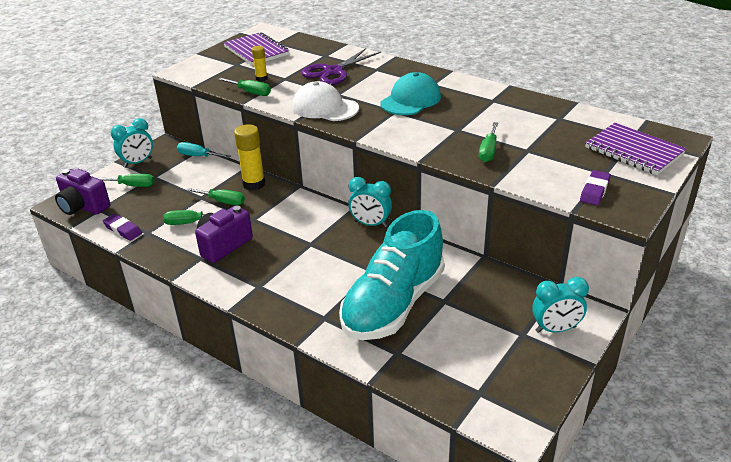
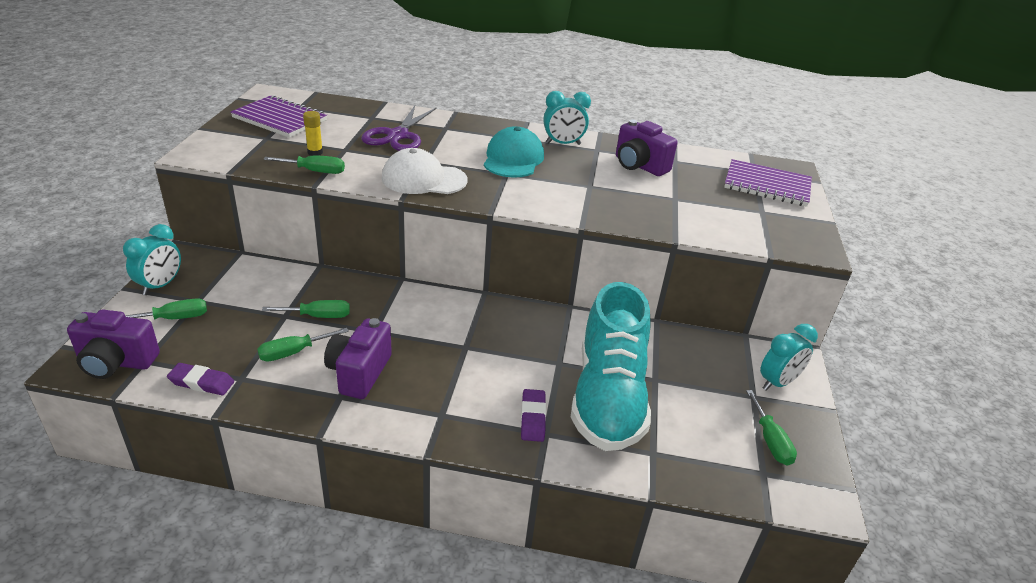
camera: 30 degrees left, 0 degrees up
turquoise screwdriver [177,142,230,158] -> none
yellow glue stick [234,124,265,191] -> none
turquoise clock [348,177,392,228] -> turquoise clock moved to [544,91,591,145]
green screwdriver [479,122,498,162] -> green screwdriver moved to [746,390,797,466]
purple eraser [580,170,611,205] -> purple eraser moved to [521,389,546,442]
none -> purple camera [616,119,678,176]

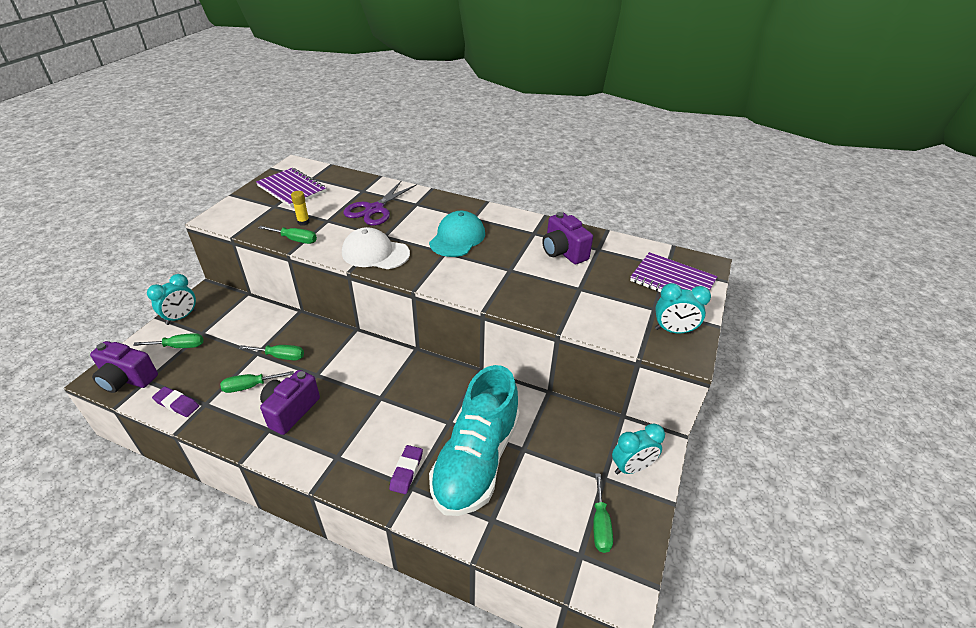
camera: 15 degrees right, 5 degrees up
turquoise clock [544,91,591,145] -> turquoise clock moved to [655,283,711,333]

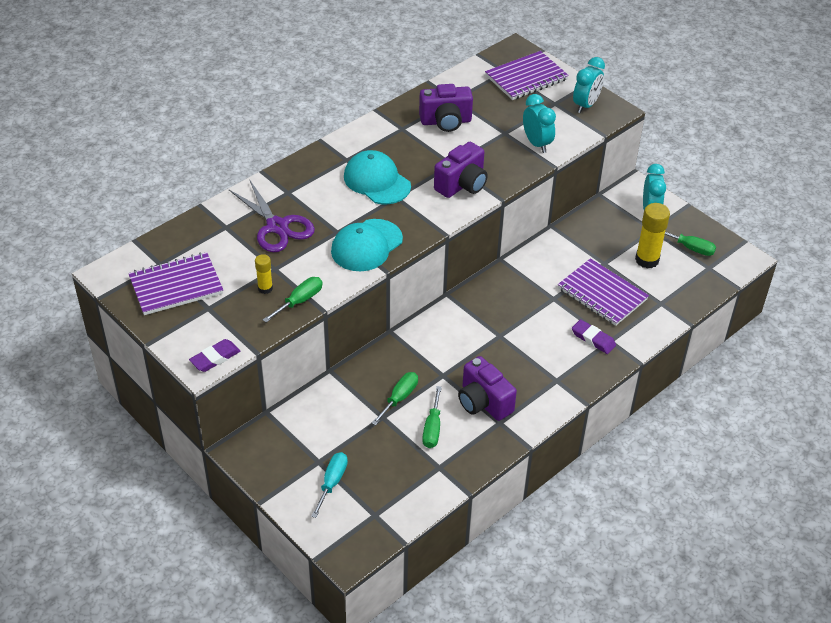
camera: 65 degrees left, 5 degrees up
purple camera [90,341,158,393] -> purple camera moved to [434,142,488,198]
green screwdriver [133,333,203,348] -> turquoise screwdriver [311,452,348,518]
turquoise clock [147,274,196,325] -> turquoise clock moved to [523,94,556,153]
purple eraser [152,387,199,417] -> purple eraser moved to [189,339,240,372]
white cap [342,227,410,269] -> turquoise cap [331,219,403,271]
turquoise shoe [429,365,520,516] -> purple notebook [558,258,649,326]
none -> yellow glue stick [635,203,670,269]

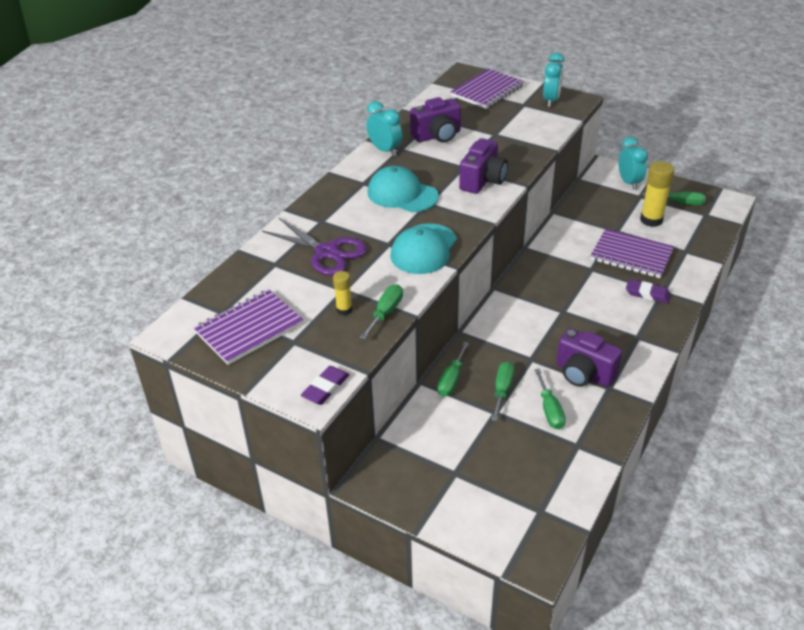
camera: 15 degrees left, 5 degrees down
turquoise screwdriver [311,452,348,518] -> none
turquoise clock [523,94,556,153] -> turquoise clock moved to [367,101,403,156]
none -> green screwdriver [437,342,469,397]

